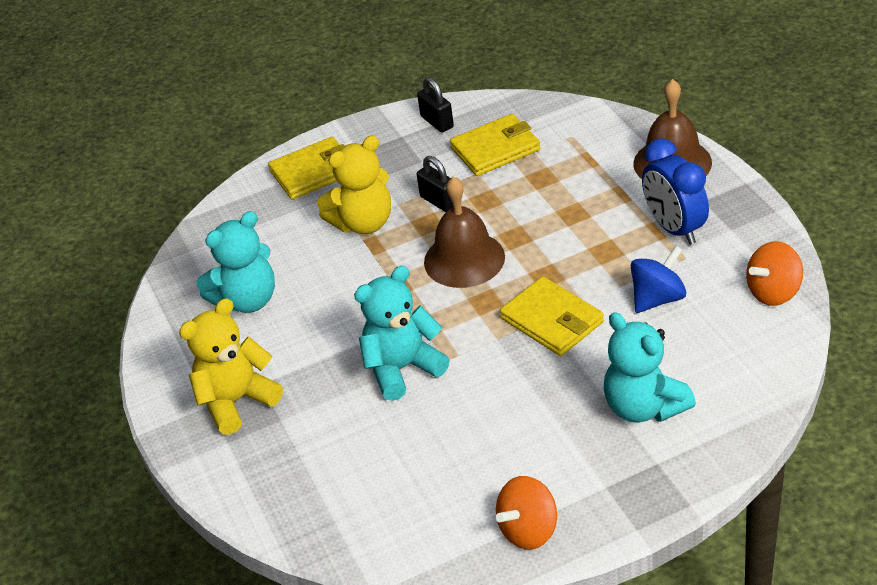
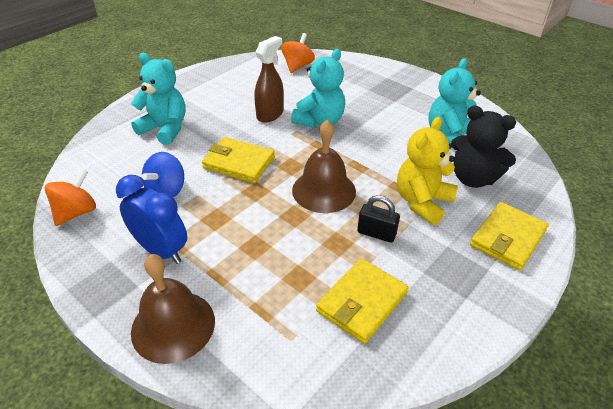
camera: 150 degrees right, 0 degrees up
yellow teddy bear [179,298,283,435] -> none
black padlock [417,77,454,133] -> none
orange spinning top [496,476,557,550] -> orange spinning top moved to [281,33,315,73]
none -> brown spray bottle [254,36,284,123]
none -> black teddy bear [451,105,516,188]

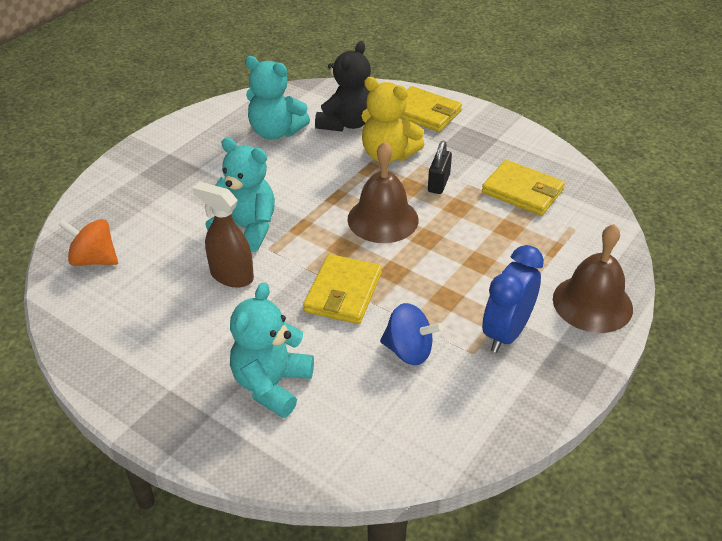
camera: 95 degrees left, 0 degrees up
orange spinning top [45,169,96,226] -> none

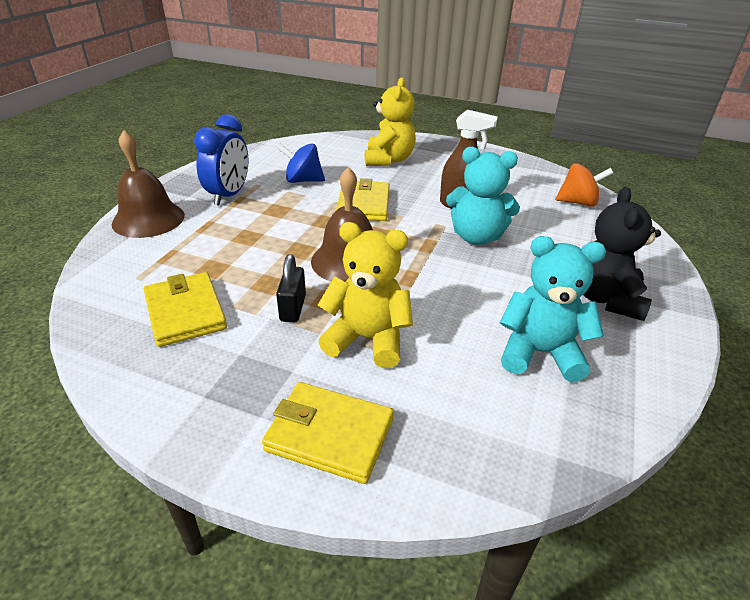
camera: 165 degrees right, 5 degrees down
turquoise teddy bear [230,282,314,418] -> yellow teddy bear [365,78,416,166]
black teddy bear [315,41,371,132] -> black teddy bear moved to [583,187,661,321]
yellow wallet [482,160,565,216] -> yellow wallet turned 45 degrees clockwise [144,272,227,347]

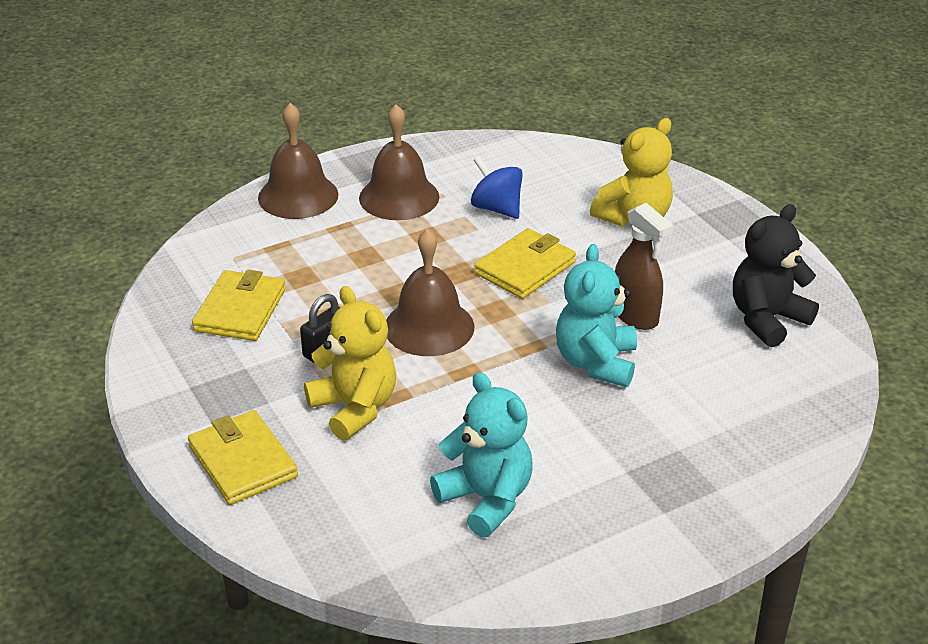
camera: 40 degrees right, 0 degrees up
blue clock [194,114,248,206] -> brown bell [359,104,439,220]
turquoise teddy bear [446,147,520,245] -> turquoise teddy bear turned 45 degrees clockwise [556,244,637,387]
orange spinning top [555,163,613,207] -> none
black teddy bear [583,187,661,321] -> black teddy bear moved to [733,204,819,348]

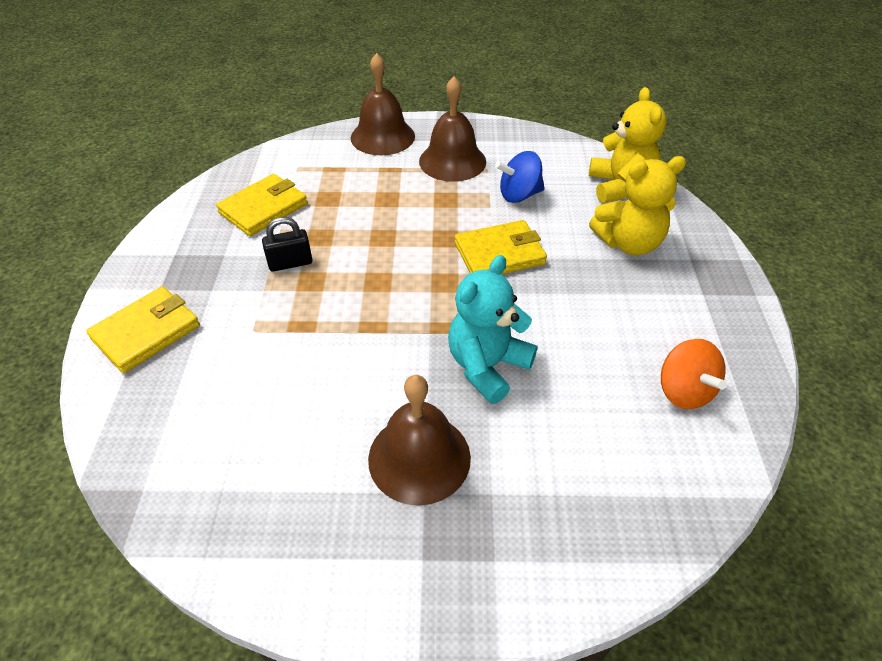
camera: 30 degrees right, 10 degrees up
yellow wallet [188,410,298,505] -> yellow wallet turned 45 degrees clockwise [86,286,200,373]
yellow teddy bear [304,286,396,441] -> yellow teddy bear moved to [589,87,667,203]
brown bell [386,228,474,356] -> brown bell moved to [368,375,471,506]
turquoise teddy bear [430,372,533,537] -> none
blue spinning top [471,156,523,219] -> blue spinning top turned 90 degrees counterclockwise [495,151,545,203]
brown spray bottle [615,203,673,330] -> none
black teddy bear [733,204,819,348] -> orange spinning top [661,339,727,409]

